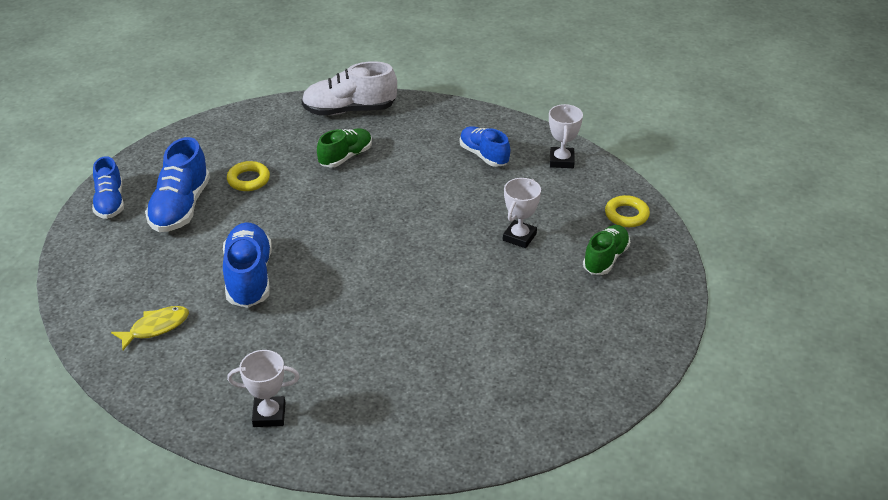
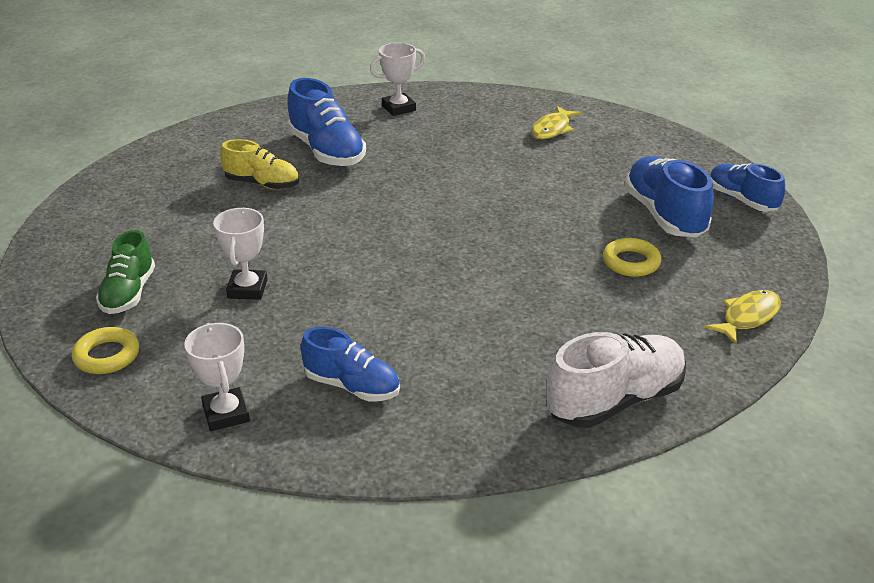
camera: 155 degrees right, 5 degrees down
blue shoe [223,222,272,308] -> blue shoe moved to [287,78,366,166]
green shoe [317,128,372,168] -> none
none -> yellow shoe [220,139,299,190]
none -> yellow fish [704,290,781,344]

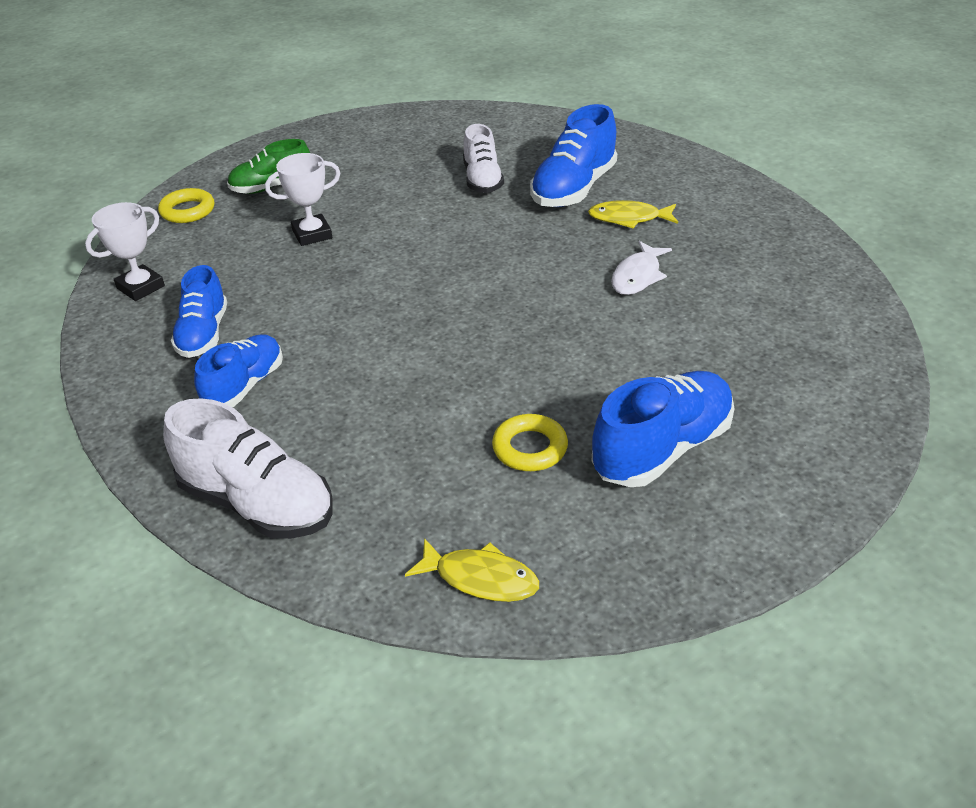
camera: 65 degrees right, 5 degrees up
yellow shoe [220,139,299,190] -> white shoe [463,124,504,193]
white trophy [370,43,425,116] -> none
yellow fish [531,106,581,140] -> yellow fish moved to [588,200,678,228]
blue shoe [710,164,785,212] -> blue shoe moved to [194,334,283,407]
none -> white fish [611,241,672,295]

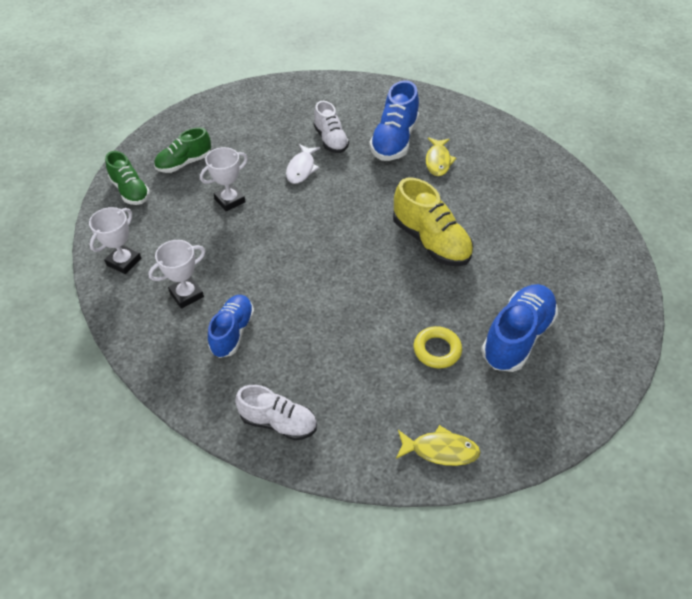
camera: 15 degrees left, 10 degrees up
yellow ring [158,188,214,223] -> green shoe [105,151,150,205]
white shoe [163,398,333,539] -> white shoe [235,385,317,441], size x0.66
blue shoe [171,265,227,358] -> white trophy [148,240,205,309]
yellow fish [588,200,678,228] -> yellow fish turned 75 degrees counterclockwise [426,137,457,176]
white fish [611,241,672,295] -> white fish moved to [286,144,320,184]
none -> yellow shoe [393,178,473,266]

